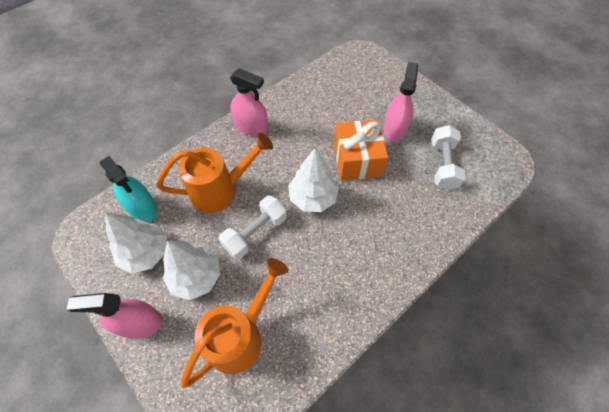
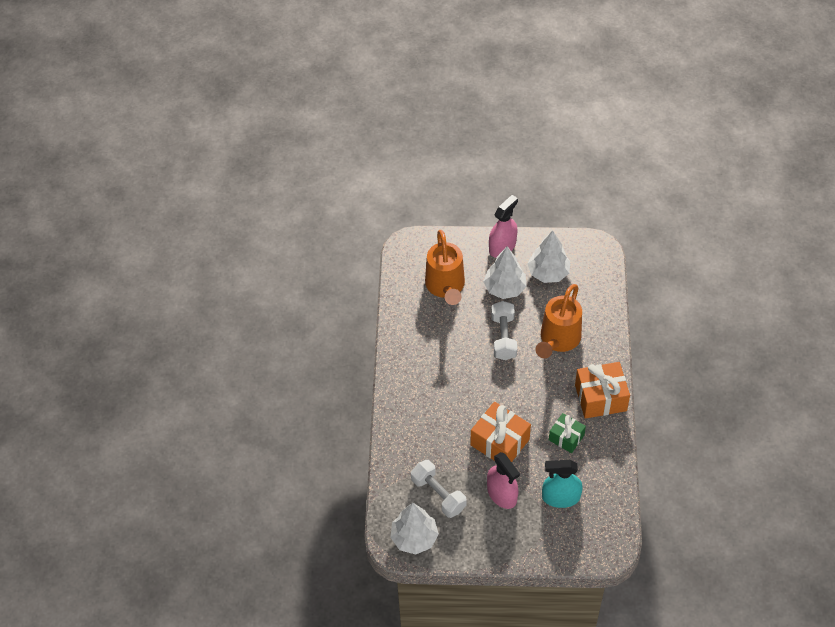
camera: 135 degrees right, 5 degrees down
turquoise spray bottle [100,156,158,222] -> turquoise spray bottle moved to [542,460,583,508]
pink spray bottle [230,68,268,136] -> orange gift [575,362,630,419]
white tree [288,148,339,212] -> white tree moved to [390,503,439,554]
none -> green gift [549,413,586,453]

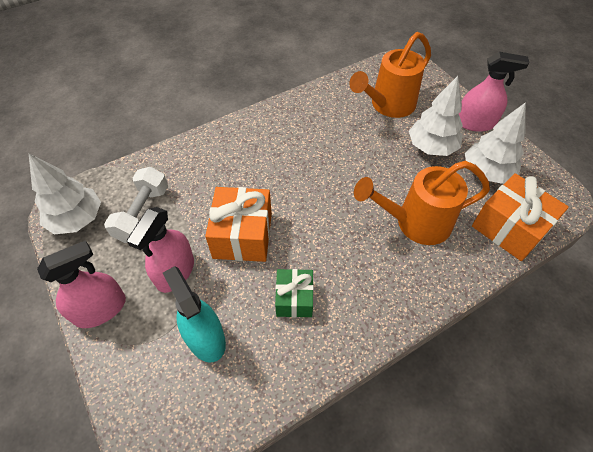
camera: 55 degrees right, 0 degrees up
white dumbbell [491,301,517,360] -> none
orange gift [575,362,630,419] -> orange gift moved to [472,173,569,261]
none -> pink spray bottle [37,241,126,328]

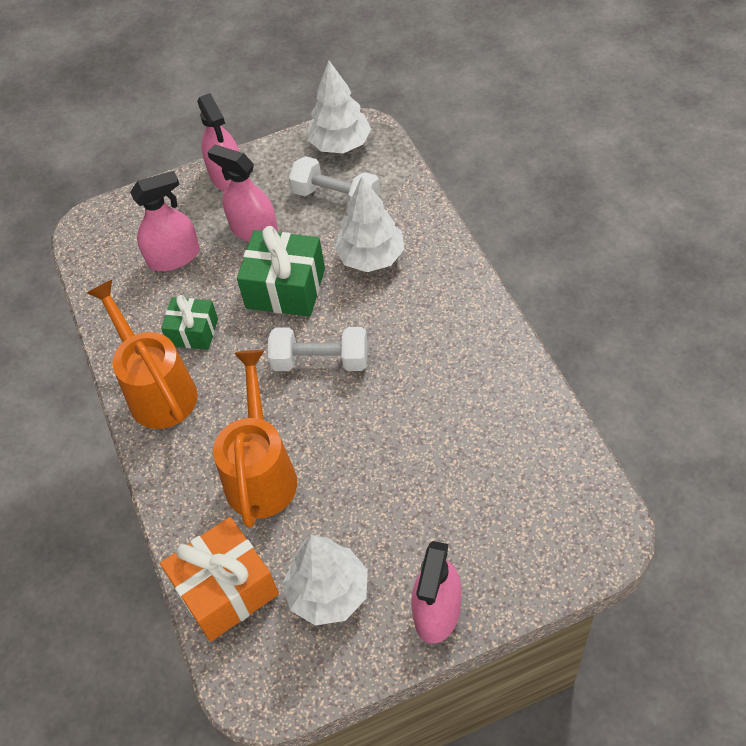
camera: 105 degrees right, 0 degrees up
turquoise spray bottle [163,266,226,363] -> pink spray bottle [130,171,200,271]
orange gift [205,187,272,262] -> green gift [237,226,325,317]
orange watering can [349,32,431,118] -> orange watering can moved to [87,280,198,429]
white tree [409,76,463,156] -> white tree moved to [334,176,405,272]
none -> white dumbbell [268,327,368,371]

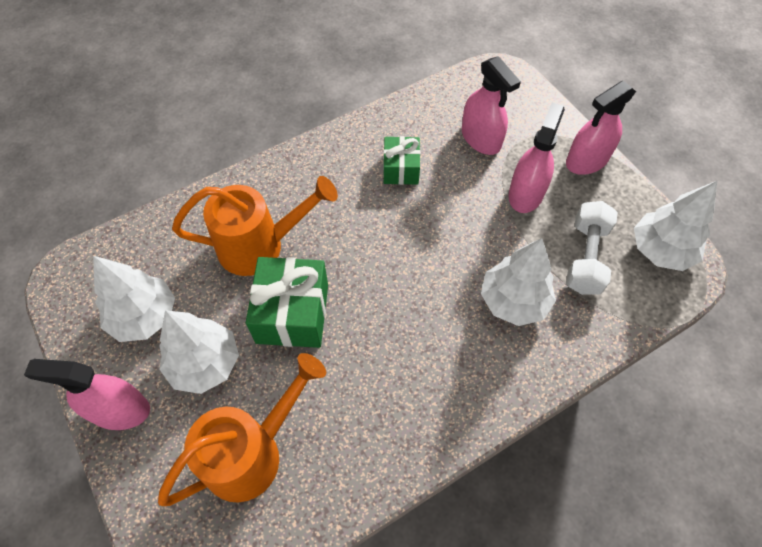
camera: 75 degrees right, 5 degrees up
orange watering can [87,280,198,429] -> orange watering can moved to [158,353,326,506]
orange gift [160,517,279,642] -> none
green gift [237,226,325,317] -> green gift moved to [246,257,328,348]
white dumbbell [268,327,368,371] -> none
none -> white tree [159,310,239,394]

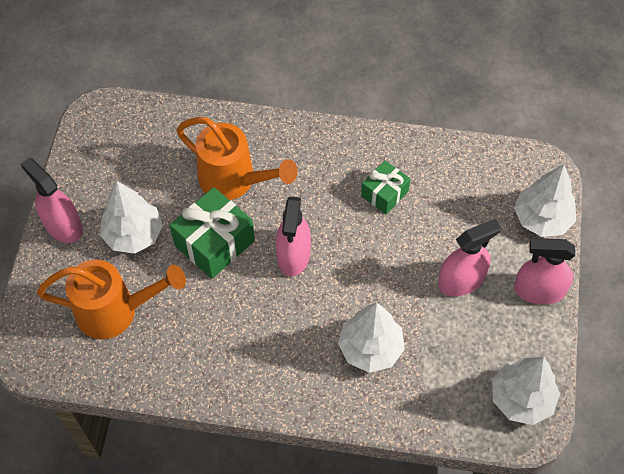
camera: 40 degrees right, 0 degrees up
white tree [93,256,175,342] -> white tree moved to [514,164,576,237]
pink spray bottle [462,56,521,155] -> pink spray bottle moved to [276,196,311,276]
white dumbbell [566,201,618,295] -> none

